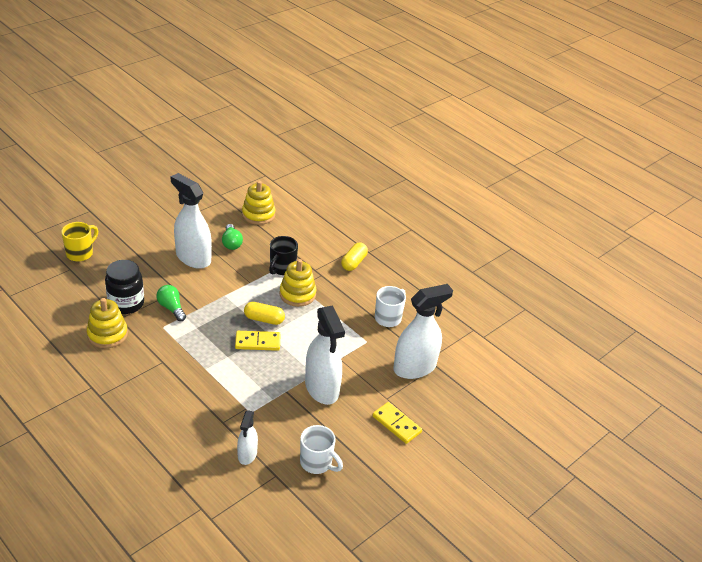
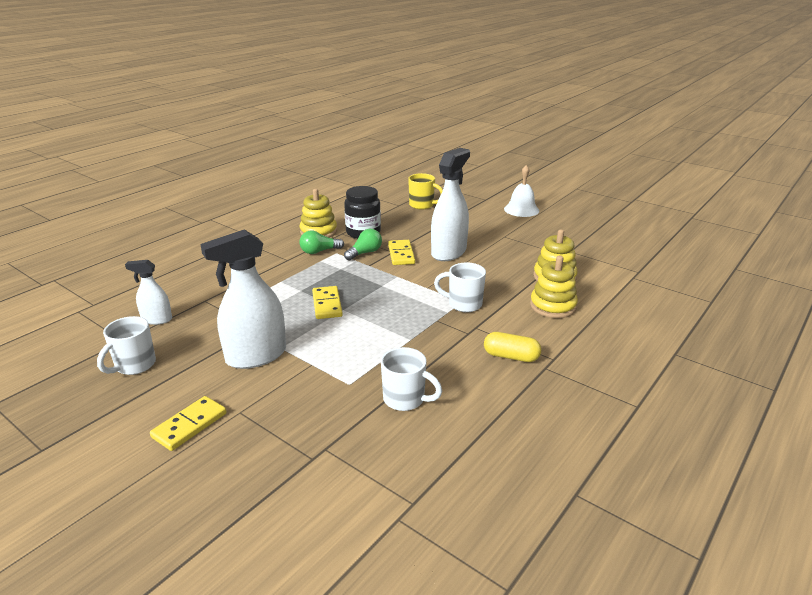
camera: 85 degrees right, 10 degrees down
green light bulb [222,224,243,250] -> green light bulb moved to [299,230,344,254]
yellow capsule [244,302,285,325] -> none
black mug [269,236,298,275] -> white mug [434,262,486,312]
yellow stacking toy [279,259,316,307] -> yellow stacking toy moved to [530,255,578,318]
white spray bottle [393,284,453,379] -> none
none -> yellow domino [388,240,415,265]
none -> white bell [504,165,539,217]

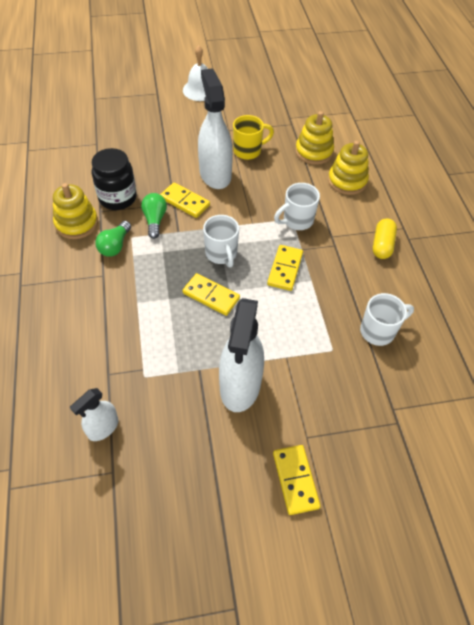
camera: 50 degrees left, 25 degrees up
white mug [97,316,156,375] -> white mug moved to [203,215,239,268]
yellow mug [408,173,443,210] -> yellow mug moved to [233,115,274,160]
yellow capsule [484,332,541,362] -> yellow capsule turned 45 degrees counterclockwise [373,218,397,259]
none -> yellow domino [267,245,303,291]

